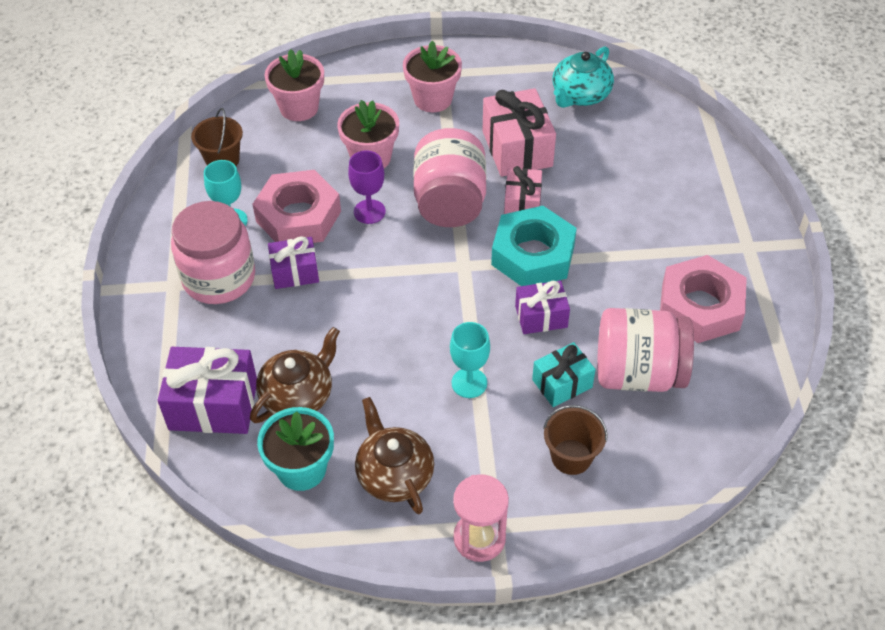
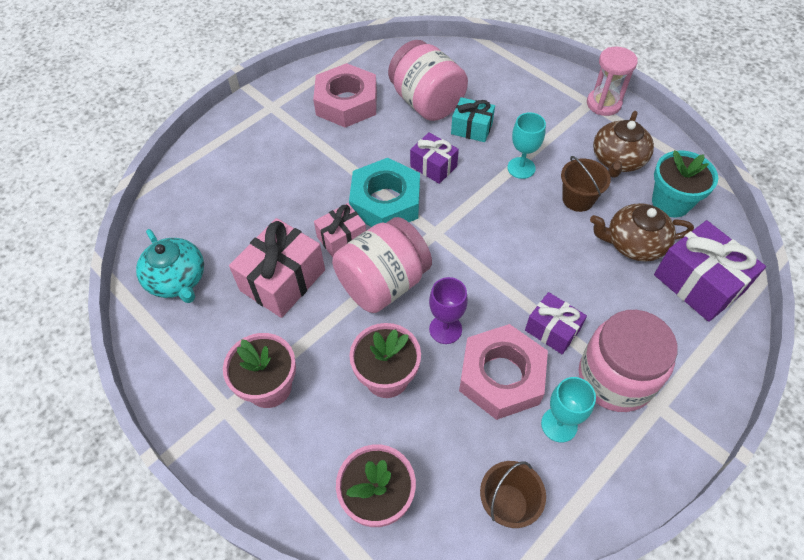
camera: 130 degrees left, 5 degrees up
brown bucket [543,405,608,475] -> brown bucket moved to [561,156,611,212]
turquoise teapot [553,46,614,108] -> turquoise teapot turned 60 degrees clockwise [136,229,204,303]

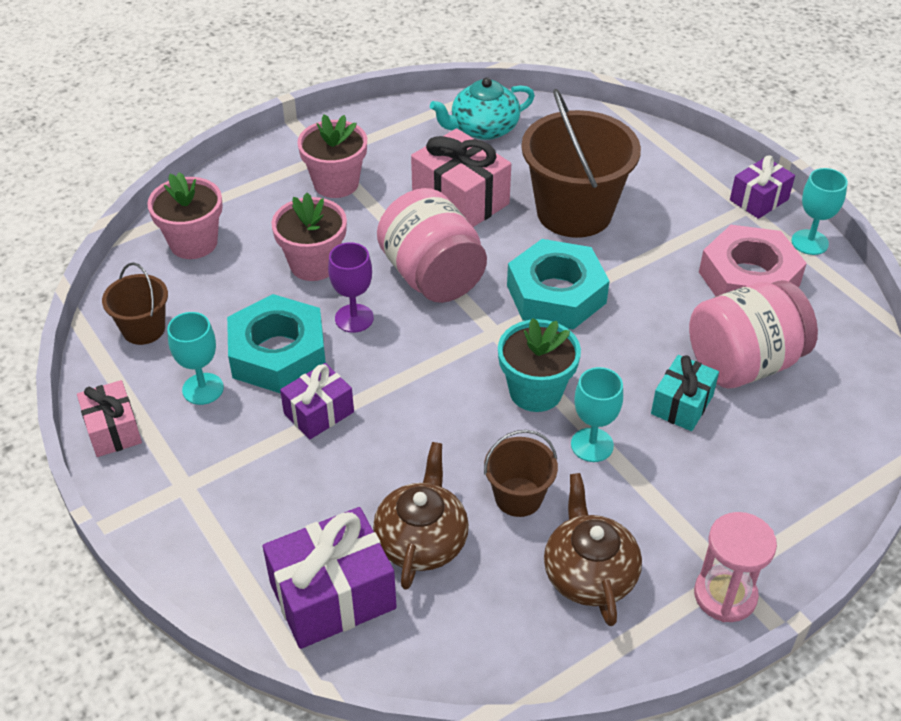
camera: 100 degrees right, 10 degrees down
pink gift [314,203,366,257] -> pink gift moved to [77,380,142,457]
purple gift [410,132,459,184] -> purple gift moved to [730,155,795,219]
pink nut [459,324,548,420] -> turquoise nut [227,294,326,394]
pink jar [579,310,678,412] -> none
brown teapot [593,111,654,178] -> brown teapot turned 45 degrees clockwise [544,473,642,626]
turquoise flower pot [652,150,718,218] -> turquoise flower pot moved to [498,318,581,412]
none -> brown bucket [521,89,641,238]
none -> turquoise goblet [791,168,848,255]

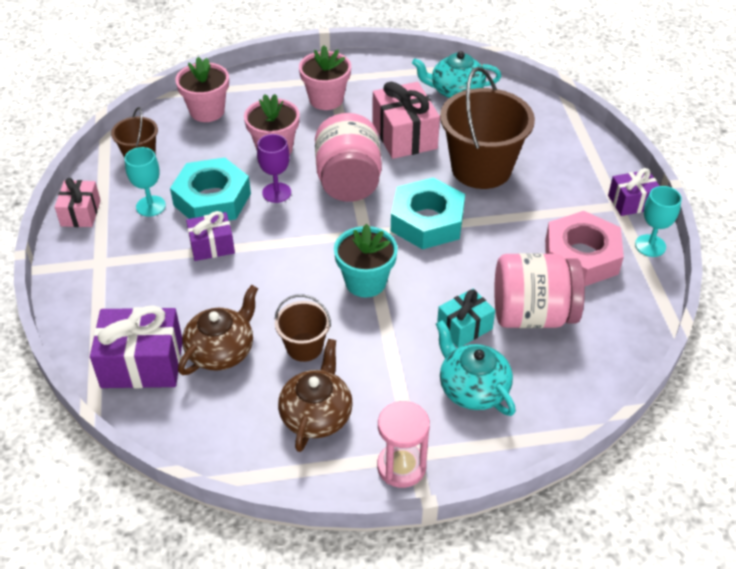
camera: 25 degrees right, 0 degrees up
turquoise goblet [571,367,623,462] -> none
none -> turquoise teapot [436,320,516,416]

